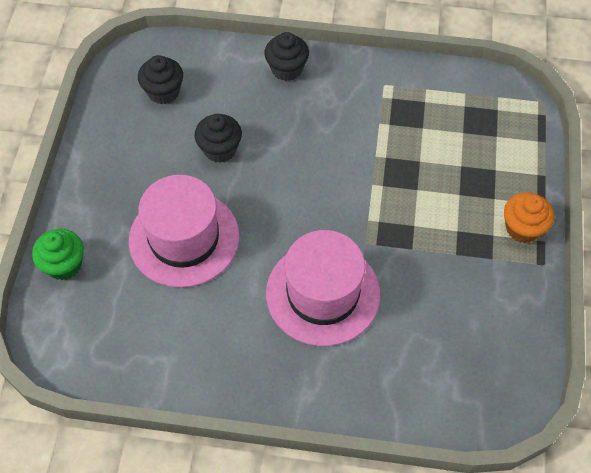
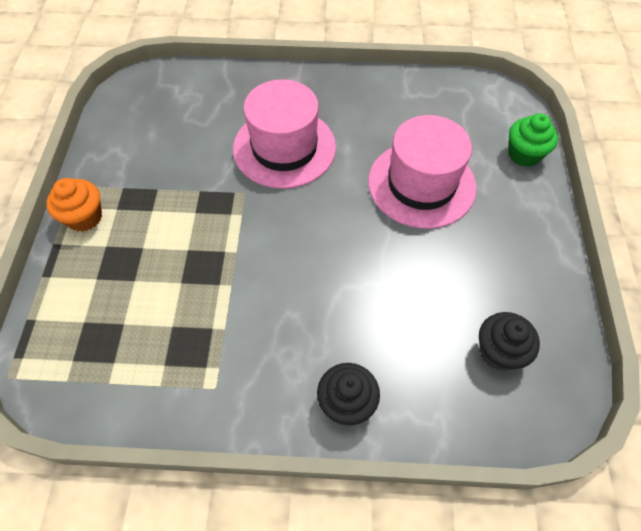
camera: 175 degrees right, 0 degrees up
black cupcake [194,114,242,163] -> none

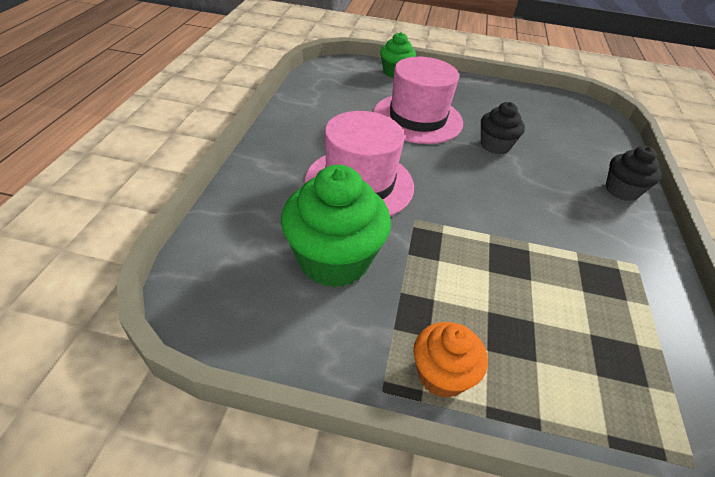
camera: 85 degrees left, 15 degrees down
black cupcake [479,312,540,371] -> black cupcake moved to [481,102,525,154]
none -> green cupcake [281,165,391,288]

